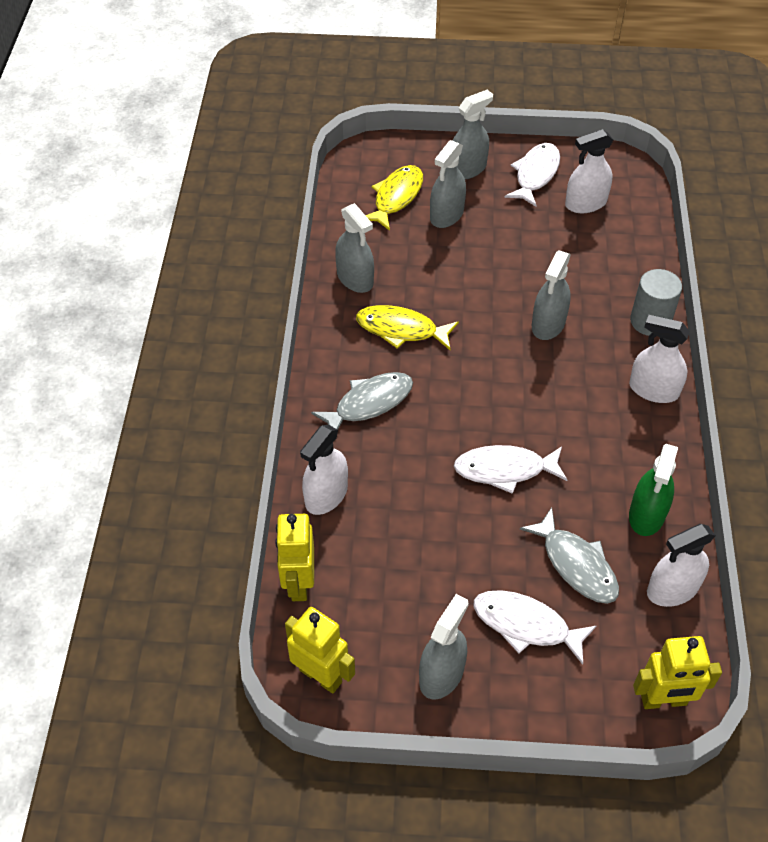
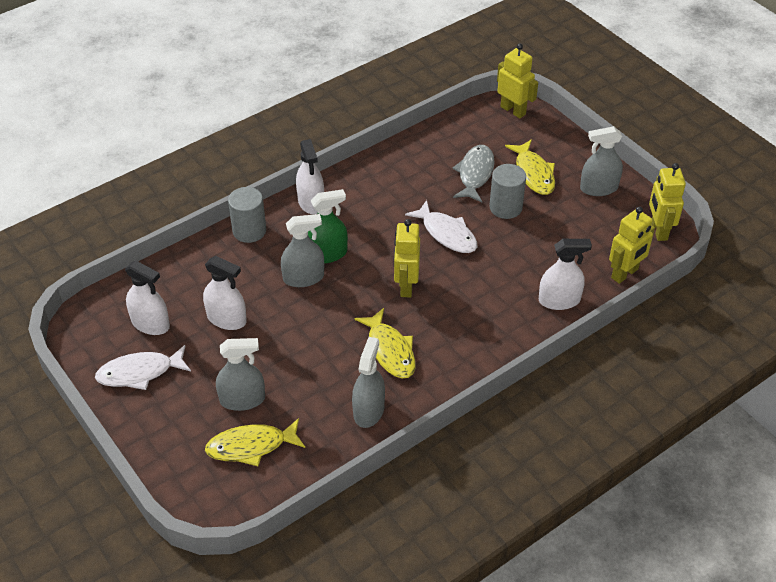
camera: 130 degrees left, 5 degrees down
grey fish [311,372,413,430] -> none
grey spray bottle [453,90,493,180] -> none
white fish [473,590,596,665] -> yellow fish [505,140,555,195]
green spray bottle [629,444,678,536] -> green spray bottle moved to [308,189,348,264]
white spray bottle [647,524,716,607] -> white spray bottle moved to [203,256,247,330]
none -> yellow robot [394,219,420,298]
none -> grey cylinder [489,164,526,219]

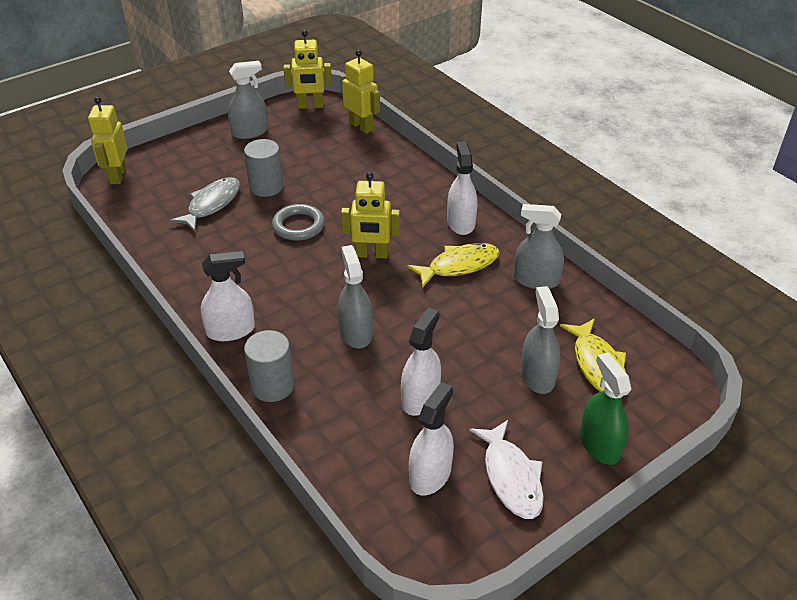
camera: 90 degrees left, 5 degrees down
green spray bottle [308,189,348,264] -> green spray bottle moved to [580,352,631,465]
white fish [405,200,477,253] -> grey ring [272,204,325,241]
grey fish [452,145,495,203] -> grey fish turned 105 degrees clockwise [169,177,240,232]
yellow robot [497,44,538,118] -> yellow robot turned 45 degrees counterclockwise [88,97,128,184]
yellow fish [505,140,555,195] -> none
white spray bottle [539,239,592,310] -> white spray bottle moved to [447,141,478,235]
grey spray bottle [580,126,623,196] -> grey spray bottle turned 105 degrees counterclockwise [228,61,268,139]

